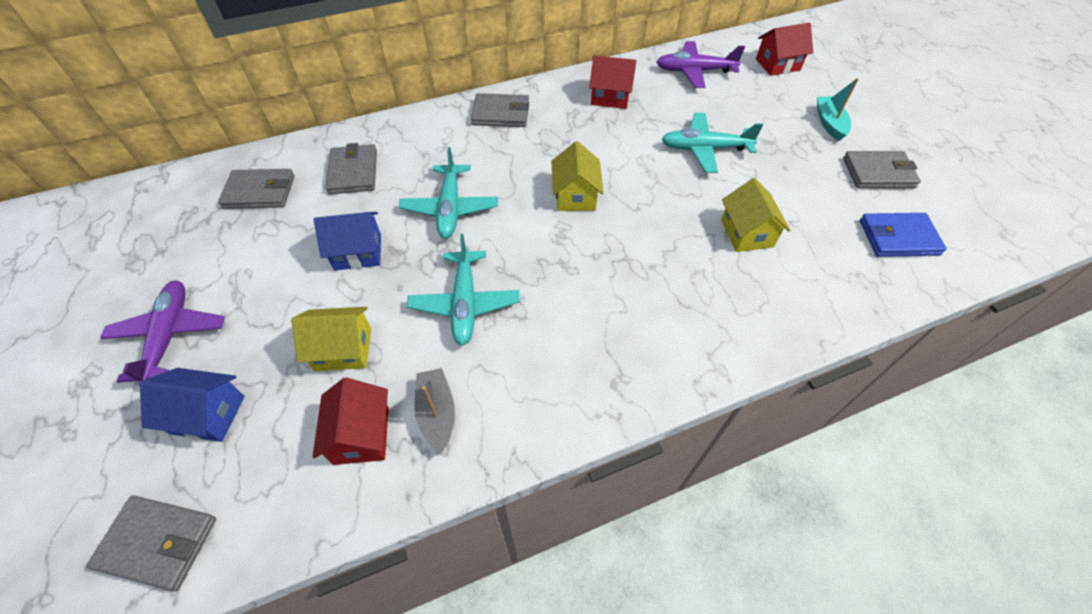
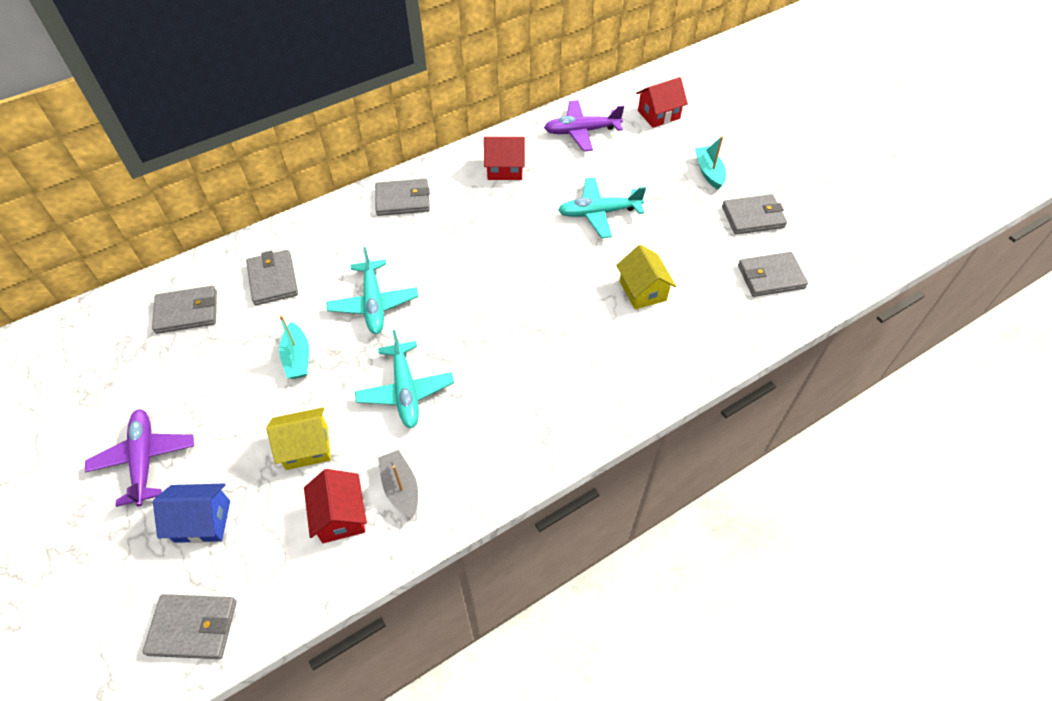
camera: 10 degrees left, 0 degrees up
blue house [314,212,381,271] -> turquoise boat [279,315,309,379]
yellow house [551,141,604,211] -> none
blue wallet [860,213,947,257] -> grey wallet [738,252,808,297]

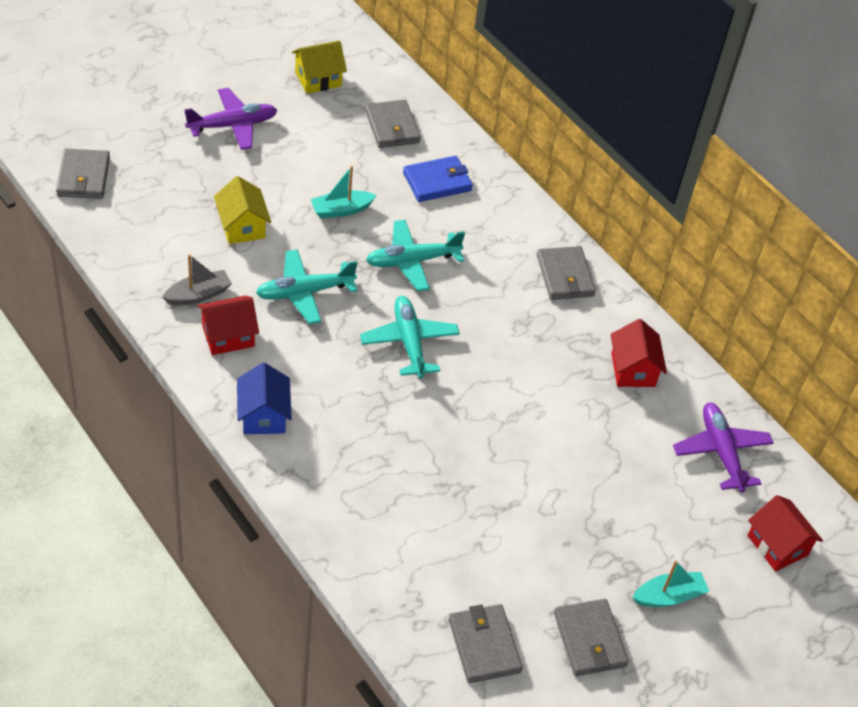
camera: 80 degrees right, 5 degrees down
blue house [153,483,230,543] -> blue house moved to [237,362,292,434]
grey wallet [246,250,298,305] -> blue wallet [403,156,473,202]
red house [304,469,367,543] -> red house moved to [197,296,259,355]
turquoise plane [558,177,646,238] -> turquoise plane moved to [360,296,460,378]
yellow house [616,245,676,310] -> yellow house moved to [292,40,347,94]

